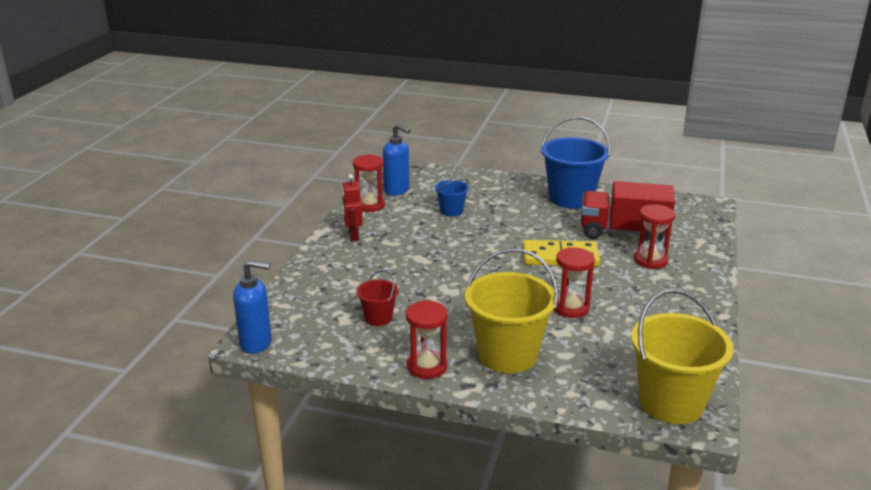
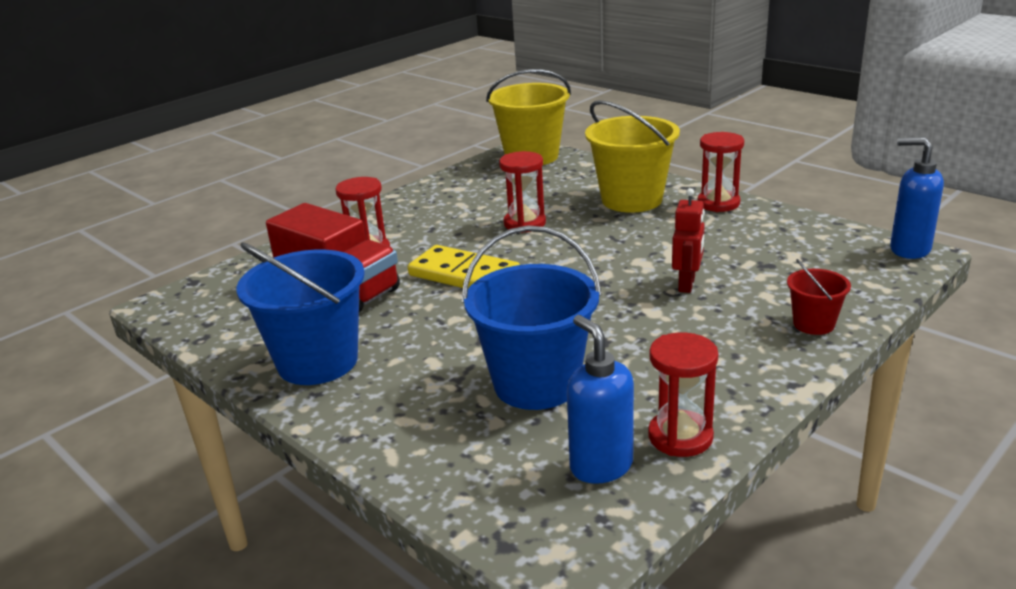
camera: 150 degrees left, 0 degrees up
red robot [342,174,363,241] -> red robot moved to [672,188,705,293]
red bucket [357,270,398,326] -> red bucket moved to [787,259,851,335]
blue bucket [435,178,469,216] -> blue bucket [462,225,602,410], size x2.02

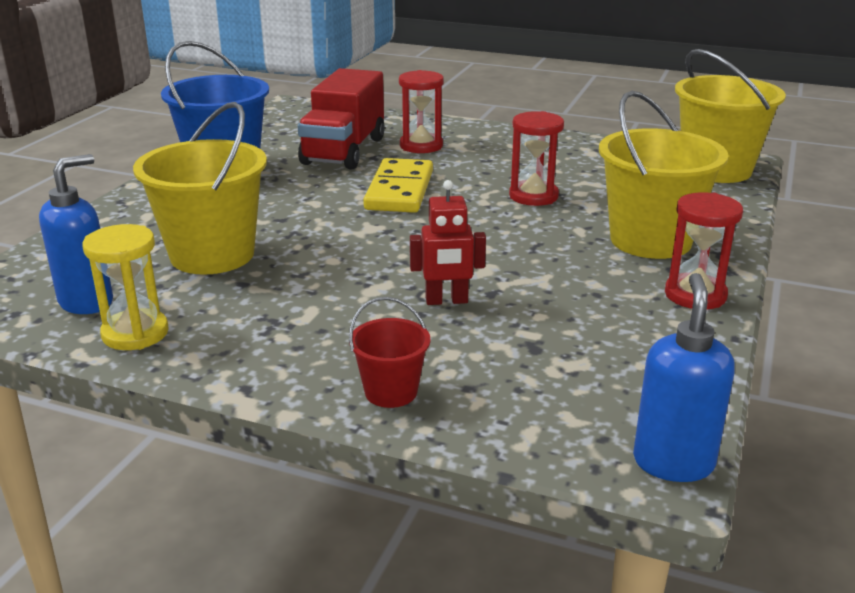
camera: 65 degrees right, 0 degrees up
blue bucket [462,225,602,410] -> yellow bucket [133,102,267,275]
red hourglass [648,332,718,457] -> yellow hourglass [82,224,169,350]

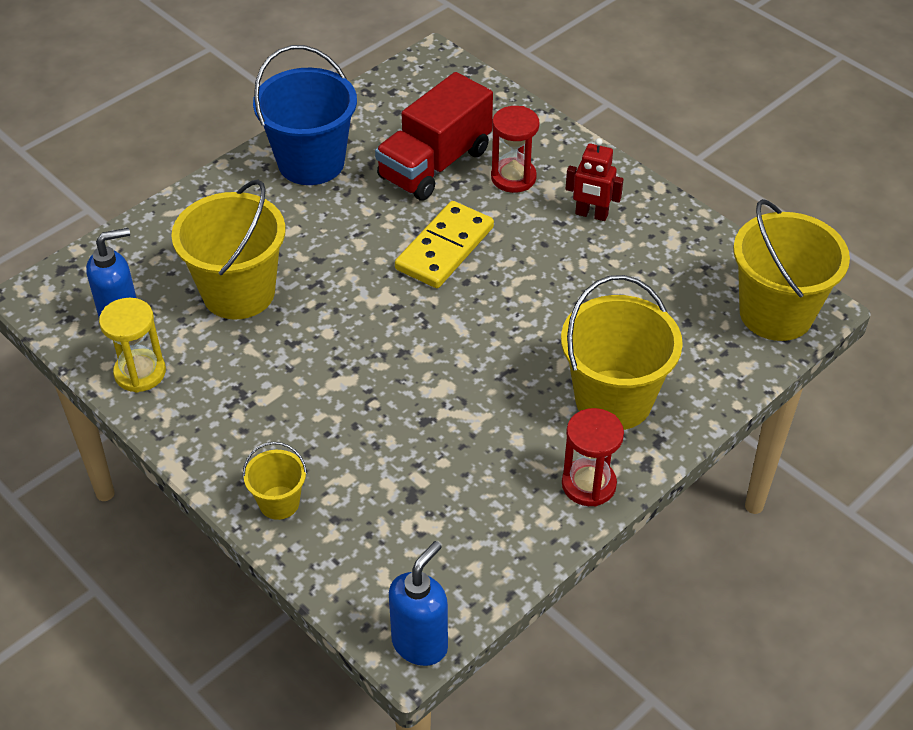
camera: 25 degrees right, 20 degrees up
red bucket [349,297,430,408] -> yellow bucket [243,442,307,520]
red robot [410,180,486,305] -> red robot moved to [566,138,624,221]
red hourglass [509,111,564,206] -> none

